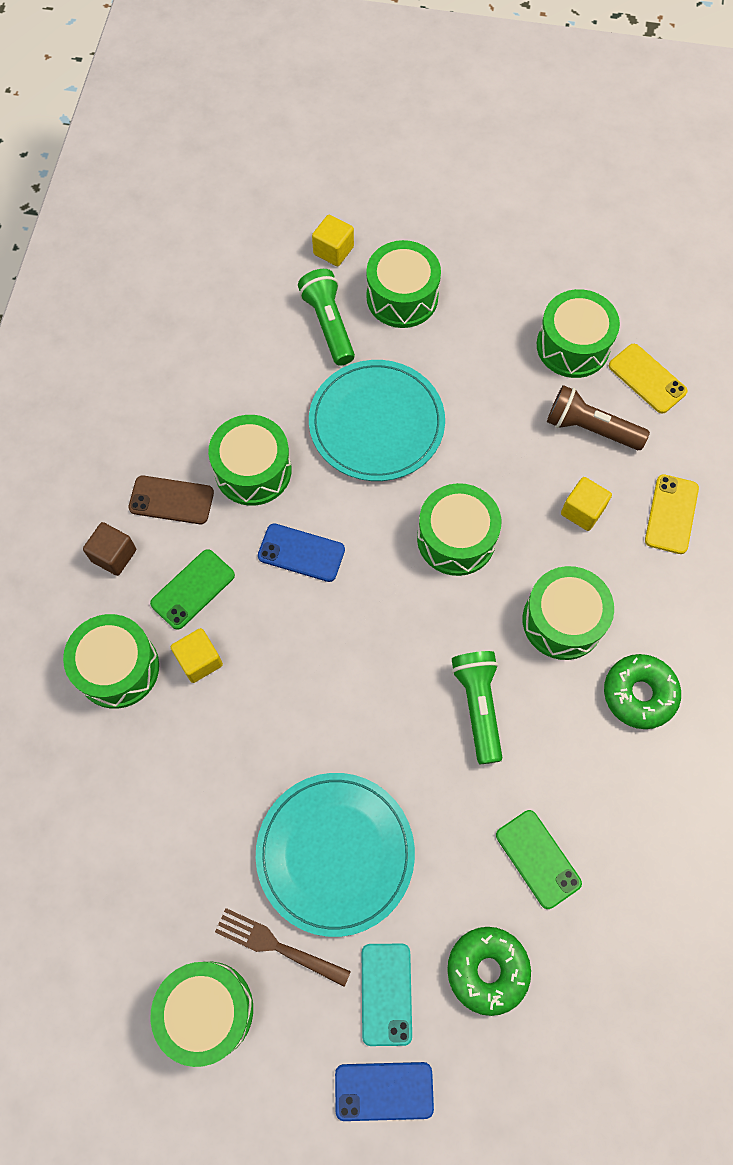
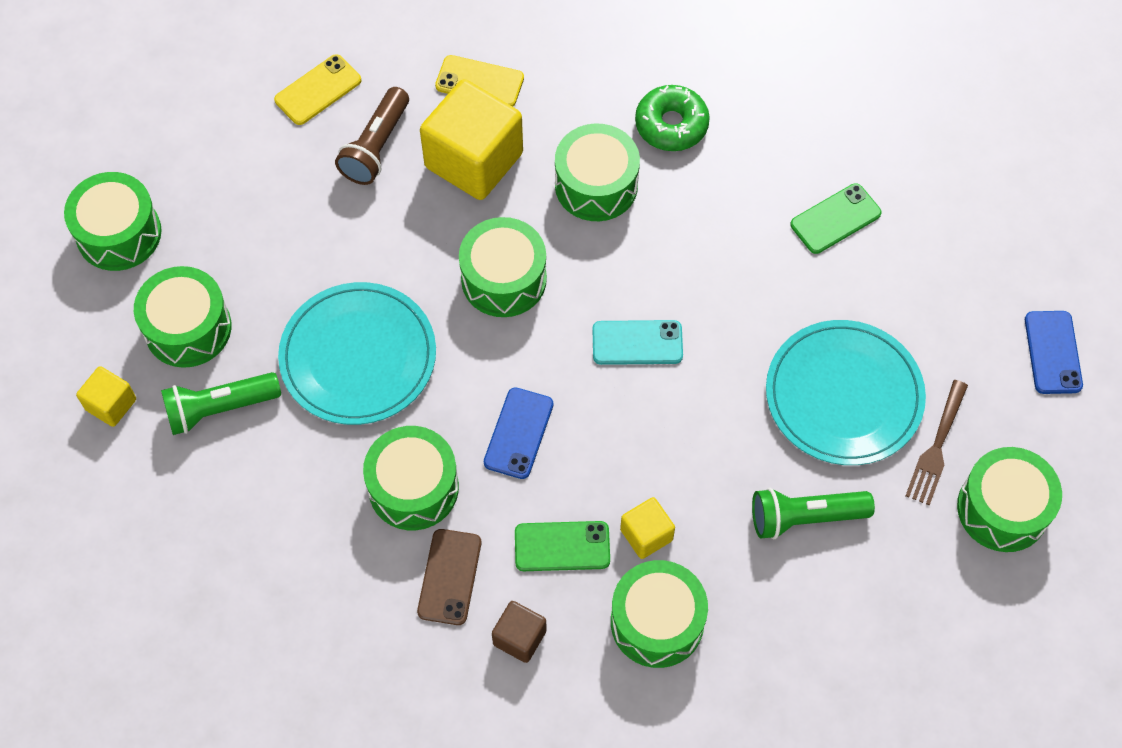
camera: 90 degrees left, 5 degrees down
green phone [150,549,235,630] -> green phone turned 45 degrees counterclockwise [515,521,610,571]
turquoise phone [362,944,412,1046] -> turquoise phone moved to [593,320,683,365]
green donut [447,927,531,1016] -> none
green flashlight [452,651,503,764] -> green flashlight moved to [752,488,875,539]
green drum [537,289,620,378] -> green drum moved to [64,172,162,271]
yellow cube [561,477,612,531] -> yellow cube [420,79,523,200], size x2.05

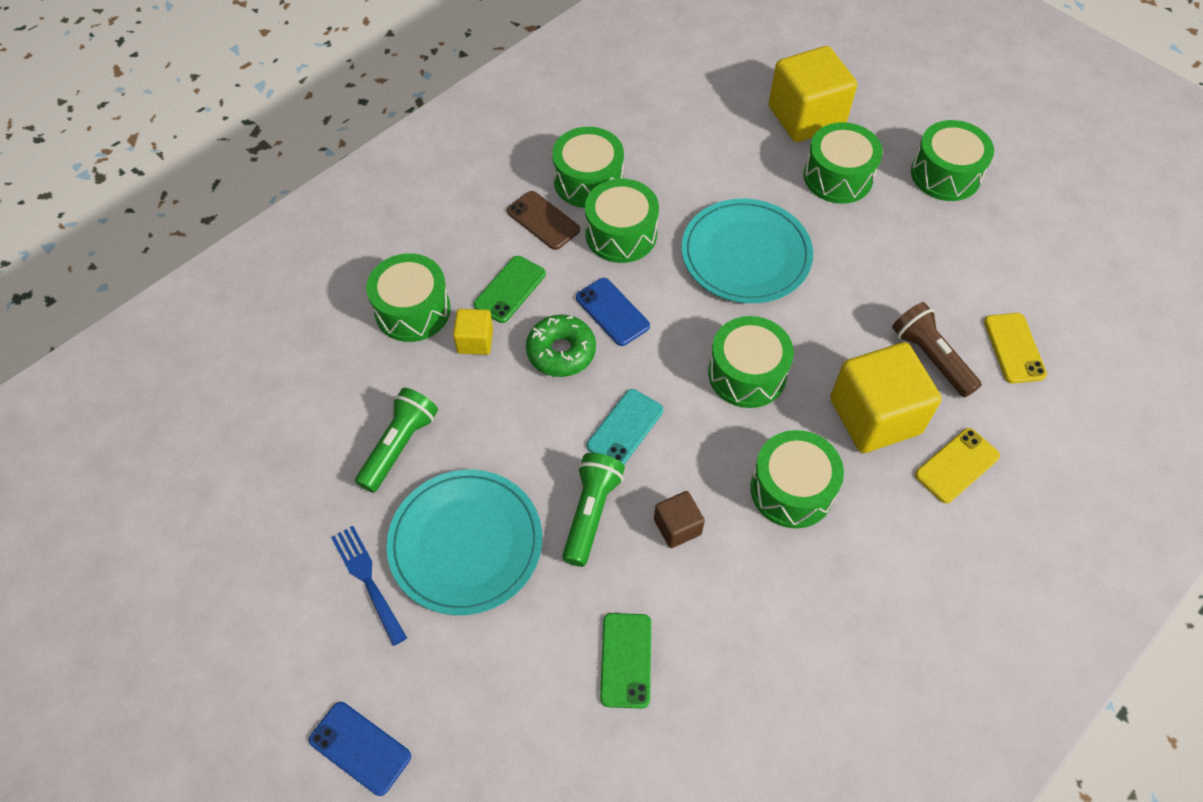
camera: 125 degrees right, 5 degrees down
yellow cube [76,366,136,427] -> yellow cube [769,46,857,142], size x2.05
green flashlight [161,372,281,435] -> green flashlight moved to [562,453,625,567]
brown cube [492,601,547,663] -> brown cube moved to [654,491,705,548]
green donut [635,85,710,151] -> green donut moved to [526,314,596,377]
brown fork [906,380,968,505] -> blue fork [331,526,407,646]
green drum [957,447,1062,552] -> green drum moved to [552,127,624,208]

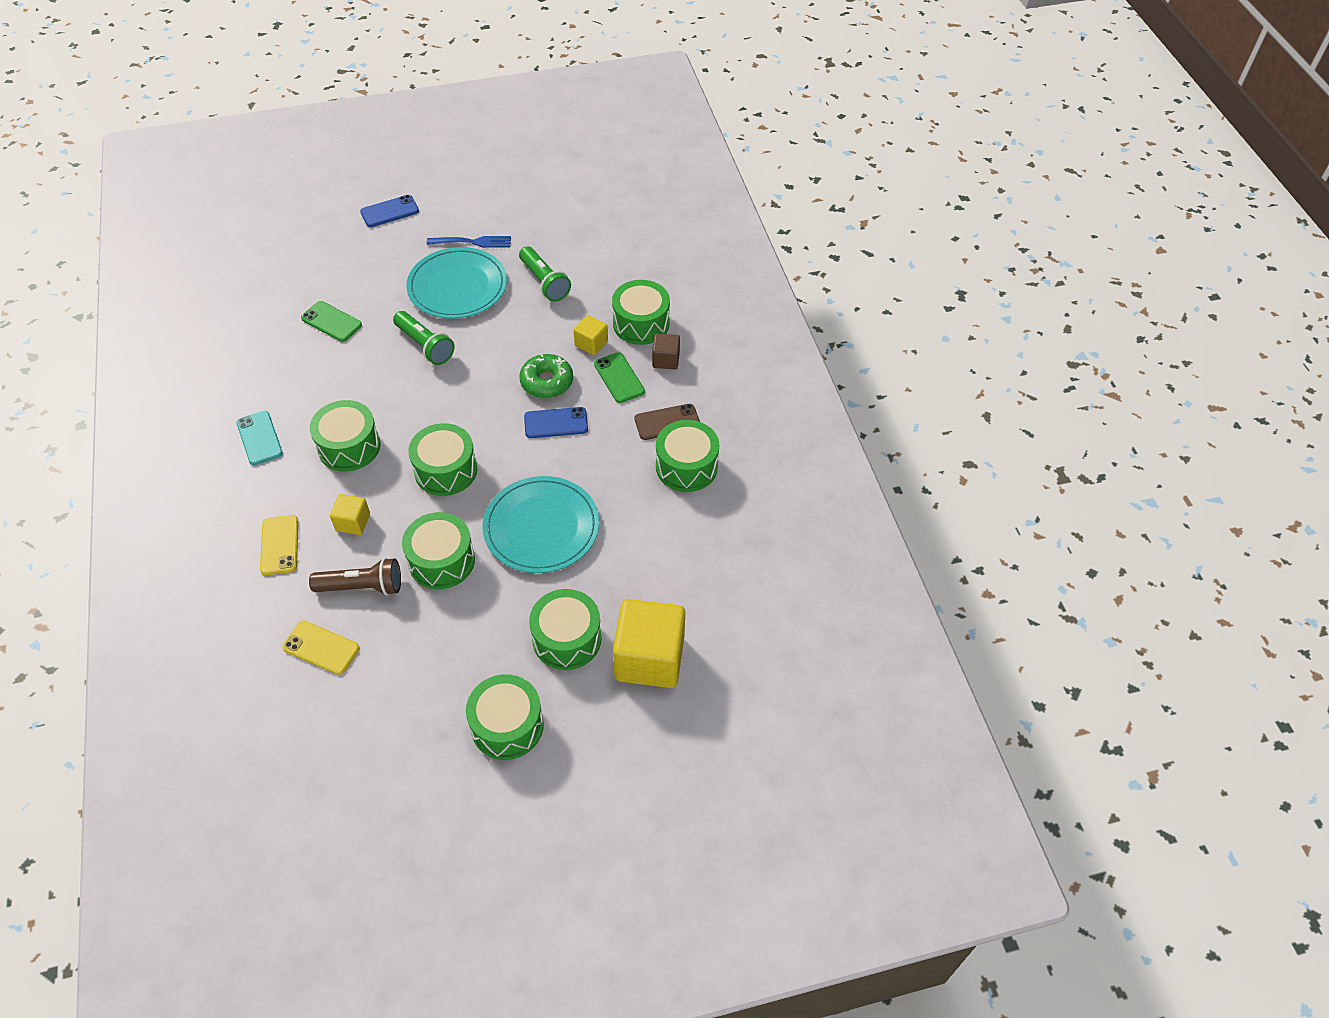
camera: 120 degrees right, 5 degrees down
green drum [585,179,659,263] -> green drum moved to [402,512,475,589]
turquoise phone [587,389,663,465] -> turquoise phone moved to [236,411,283,465]
brown cube [654,491,705,548] -> brown cube moved to [652,333,680,369]
yellow cube [830,342,941,453] -> yellow cube [330,494,370,535], size x0.49

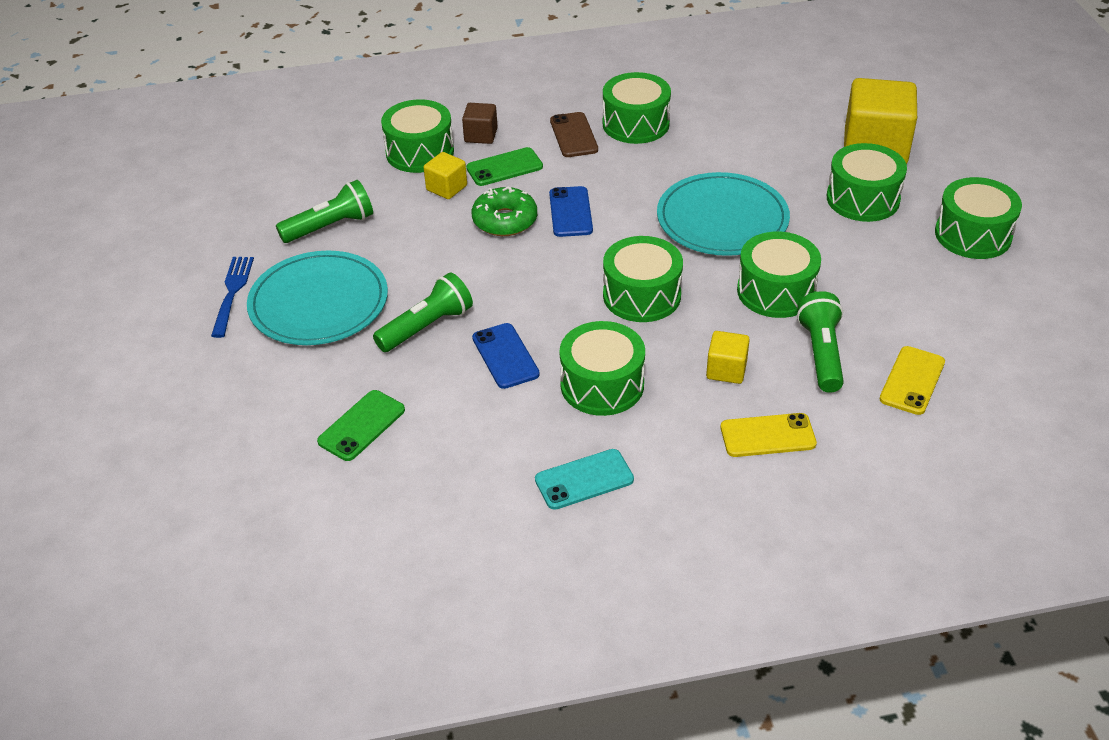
camera: 85 degrees left, 10 degrees down
brown flashlight [309,558,401,596] -> green flashlight [797,291,844,393]
blue phone [360,195,419,227] -> blue phone moved to [472,323,540,389]

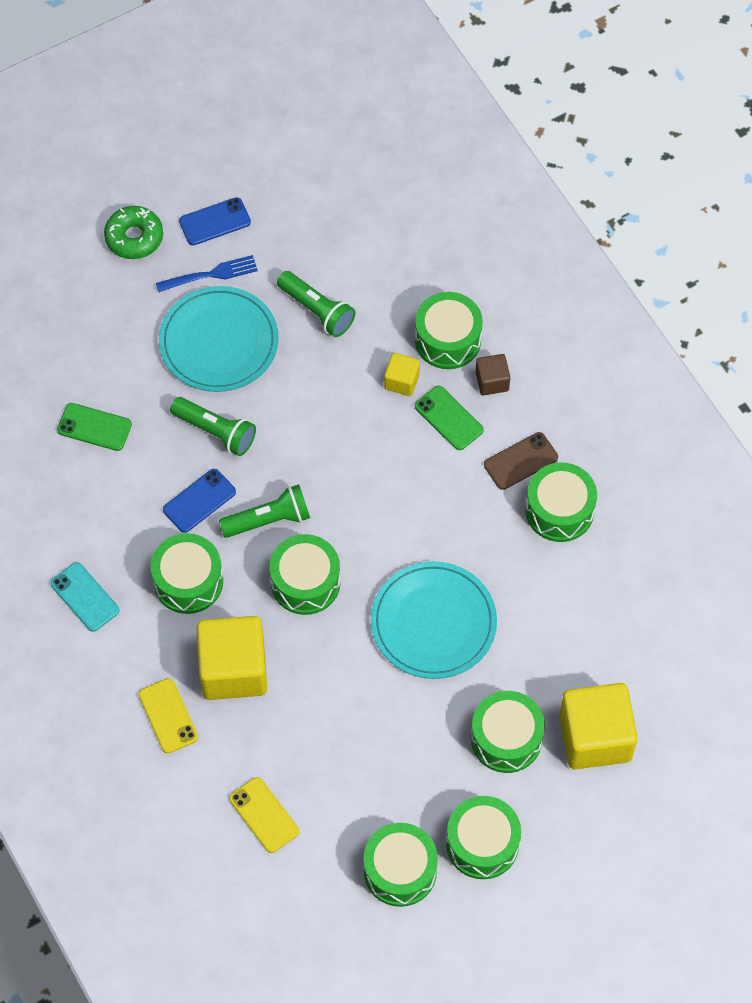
camera: 70 degrees right, 20 degrees up
green donut [472,186,537,236] -> green donut moved to [104,206,163,259]
blue phone [549,186,593,237] -> blue phone moved to [179,197,251,245]
yellow cube [706,331,750,384] -> yellow cube [196,616,267,700], size x2.05
green drum [737,232,821,318] -> green drum moved to [363,823,438,907]
green flashlight [797,291,844,393] -> green flashlight moved to [219,484,310,538]
yellow phone [879,346,945,415] -> yellow phone turned 45 degrees clockwise [229,777,299,853]

